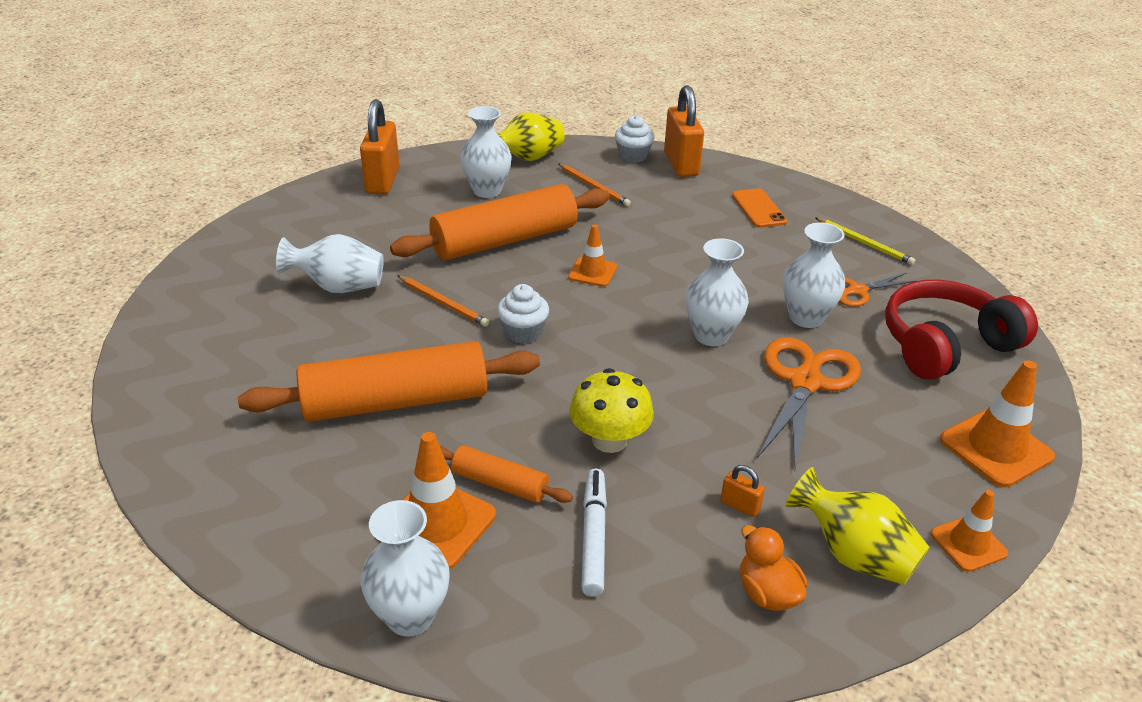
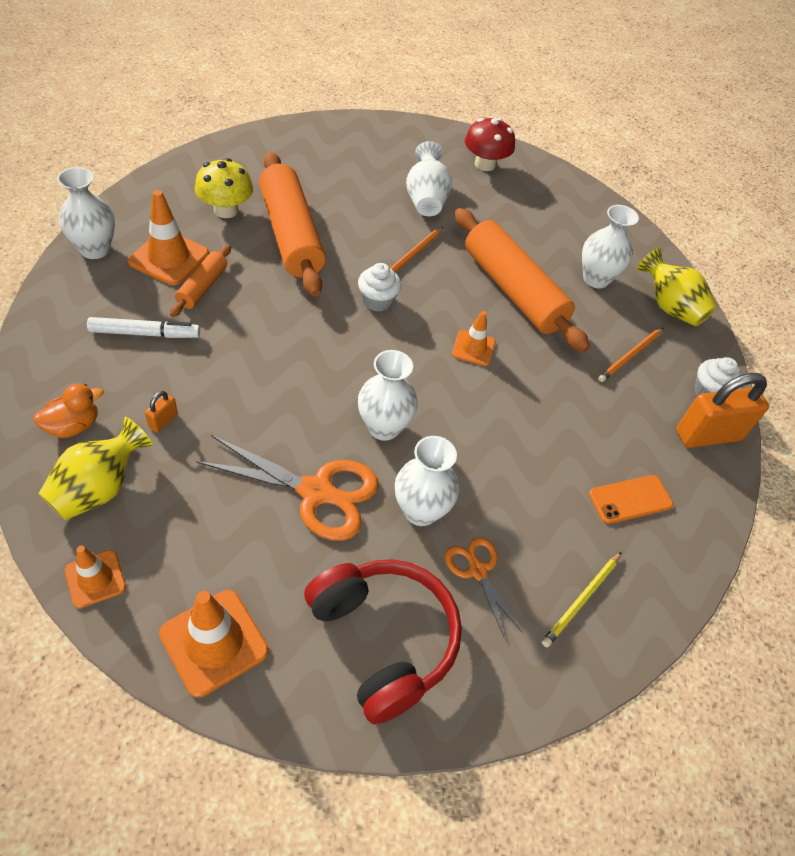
camera: 80 degrees right, 15 degrees up
orange padlock [360,99,400,195] -> none
yellow mushroom [569,368,654,453] -> yellow mushroom moved to [195,158,253,218]
none -> red mushroom [465,118,515,171]

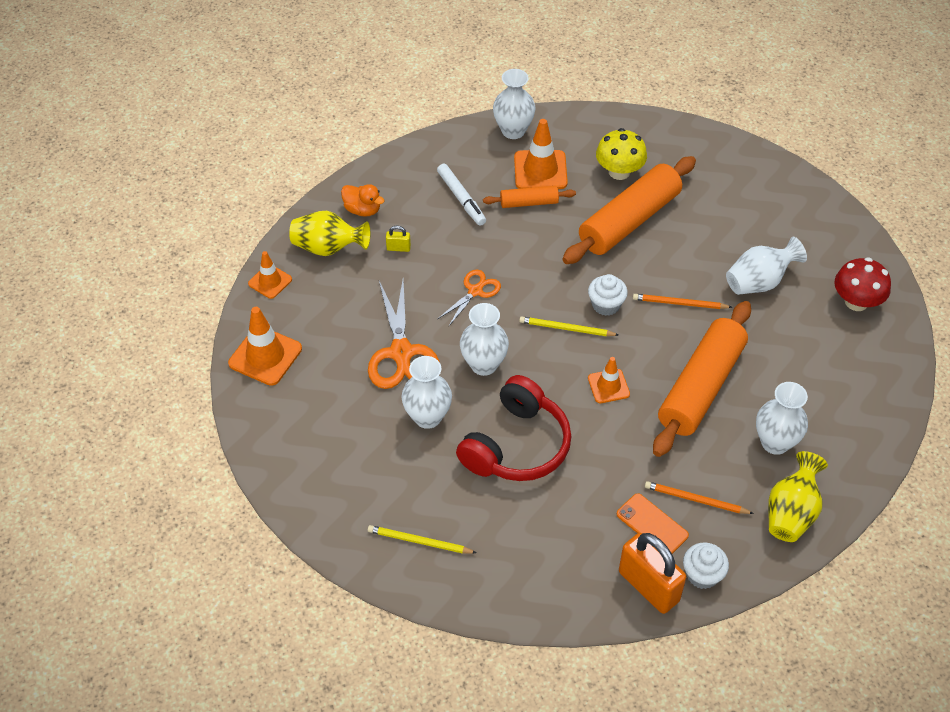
camera: 70 degrees right, 0 degrees up
orange padlock [145,391,178,432] -> yellow padlock [386,226,411,252]
red headphones [304,559,462,724] -> red headphones moved to [456,375,571,481]
orange scissors [445,537,522,639] -> orange scissors moved to [438,270,501,326]
orange phone [589,475,673,524] -> orange phone moved to [617,493,689,554]
none -> yellow pencil [519,316,618,336]

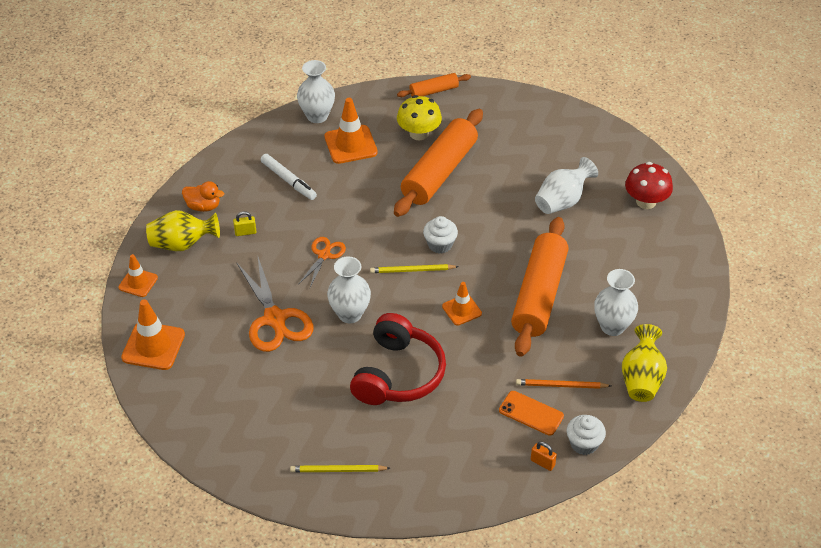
camera: 15 degrees left, 5 degrees down
white vase [401,356,452,429] -> none
orange rolling pin [483,186,576,208] -> orange rolling pin moved to [397,73,471,97]
orange padlock [619,533,686,614] -> orange padlock [531,442,557,471], size x0.43
orange pencil [633,294,732,309] -> none

